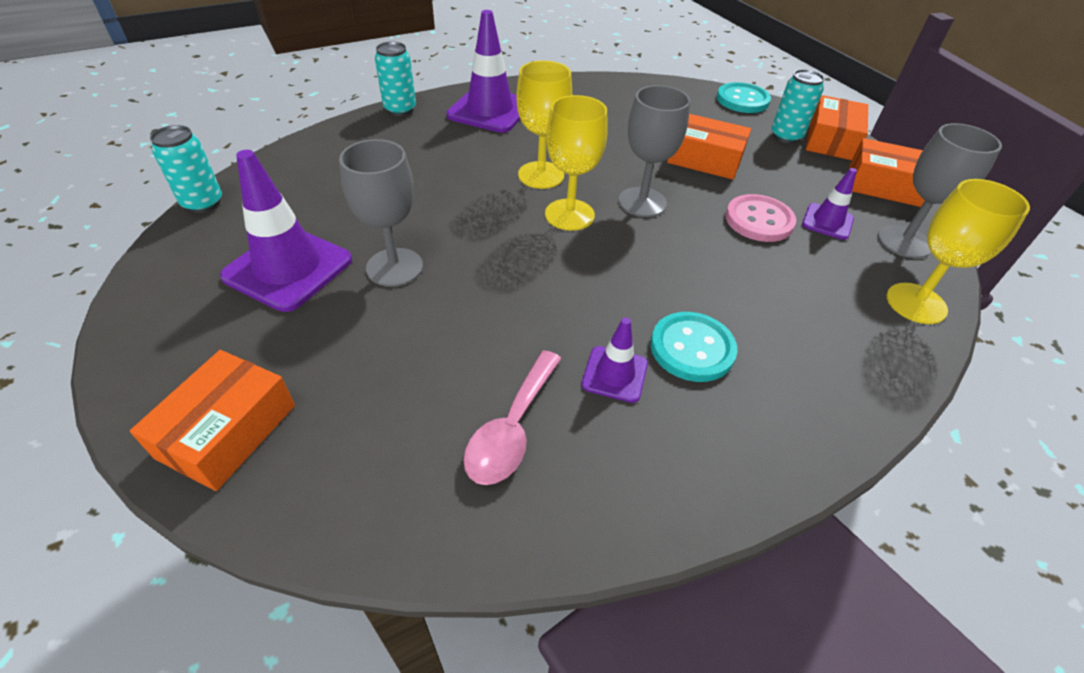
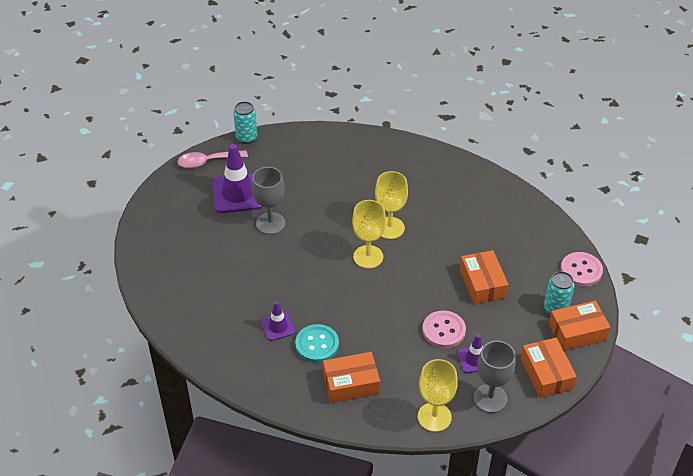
camera: 55 degrees right, 0 degrees up
orange box [130,350,295,491] -> orange box moved to [323,352,380,403]
turquoise can [375,42,416,116] -> none
purple traffic cone [446,10,520,133] -> none
pink spoon [463,350,562,485] -> pink spoon moved to [178,150,248,168]
grey goblet [618,85,690,217] -> none
turquoise button [717,82,771,113] -> pink button [561,252,603,287]

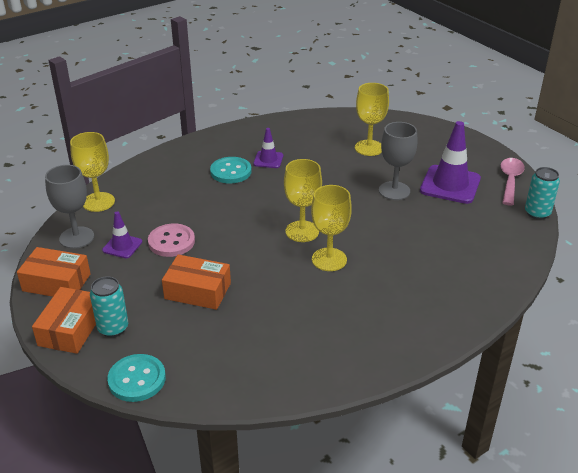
camera: 120 degrees right, 10 degrees down
orange box [323,352,380,403] -> none
pink button [561,252,603,287] -> turquoise button [107,354,166,402]
none -> yellow goblet [355,83,389,156]

